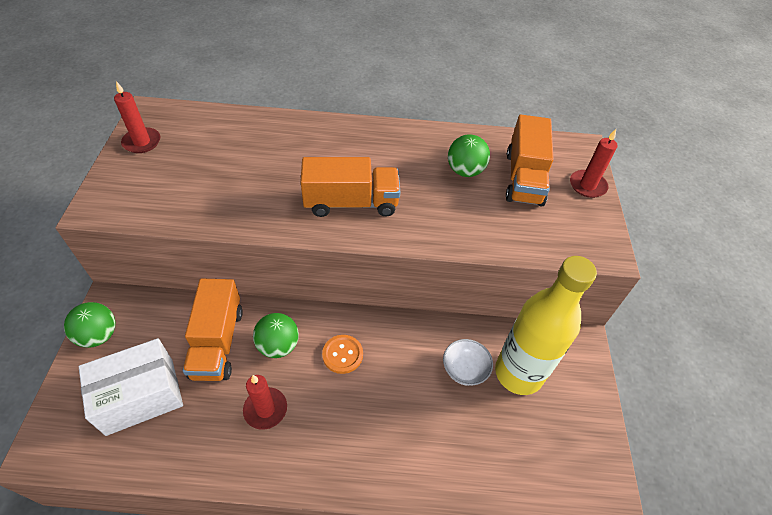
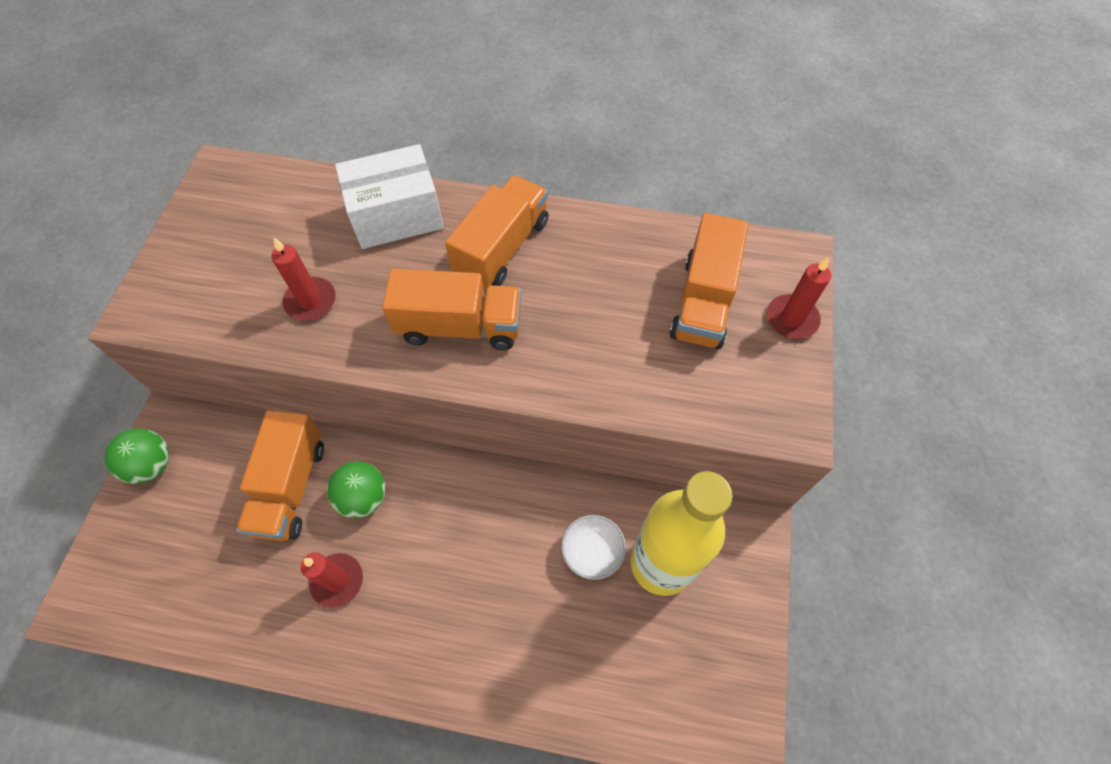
camera: 10 degrees right, 10 degrees up
white box [79,338,183,436] -> white box moved to [335,144,444,249]
red candle [114,81,160,153] -> red candle moved to [271,238,336,320]
orange button [322,335,363,374] -> none
green ball [448,134,490,177] -> none
none -> orange truck [445,175,549,289]

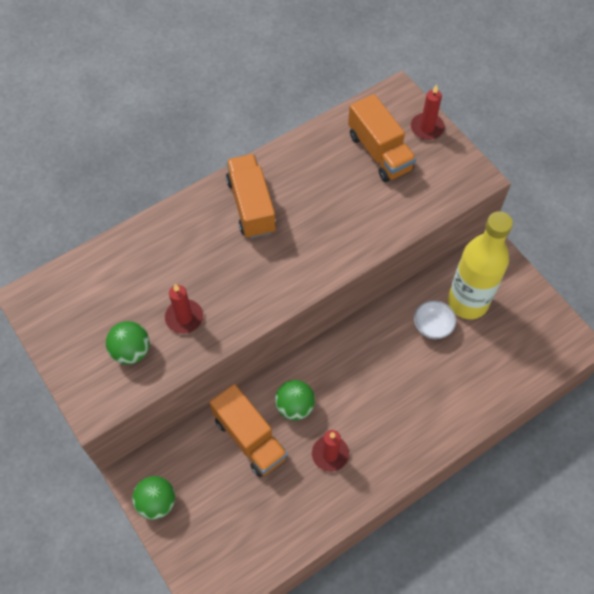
camera: 45 degrees left, 0 degrees up
white box [335,144,444,249] -> none
orange truck [382,269,522,350] -> none
none -> green ball [106,321,150,364]

